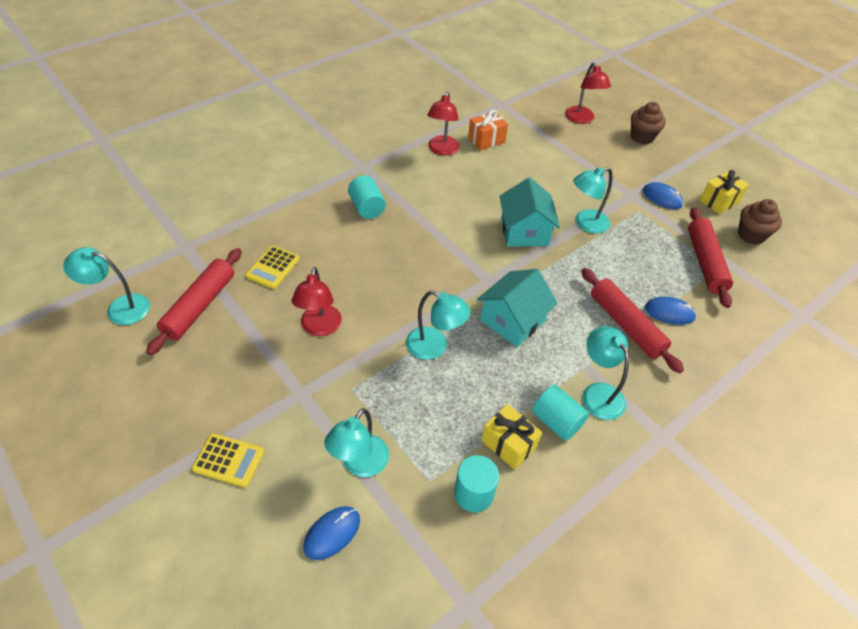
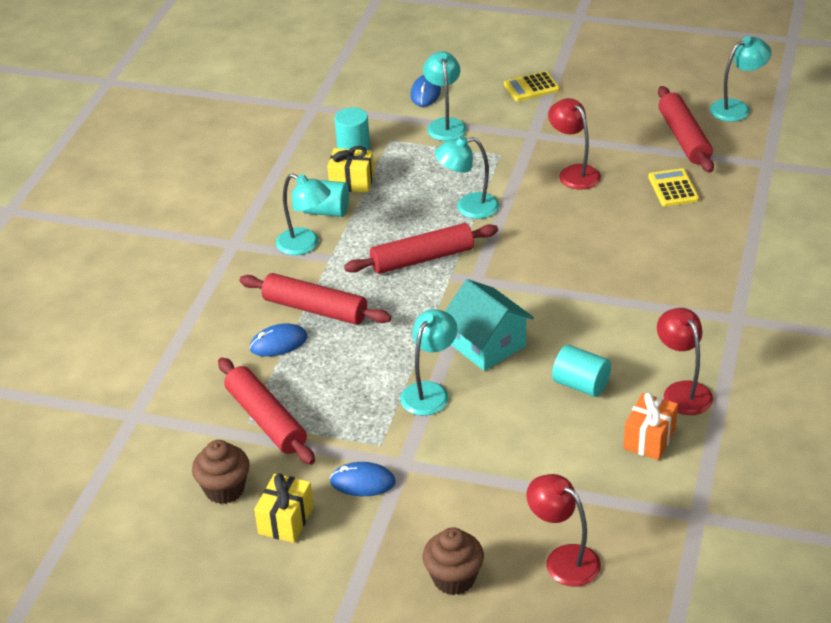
camera: 150 degrees right, 10 degrees down
turquoise cylinder [348,175,386,219] -> turquoise cylinder moved to [552,345,611,397]
turquoise house [477,269,558,347] -> red rolling pin [344,223,498,274]

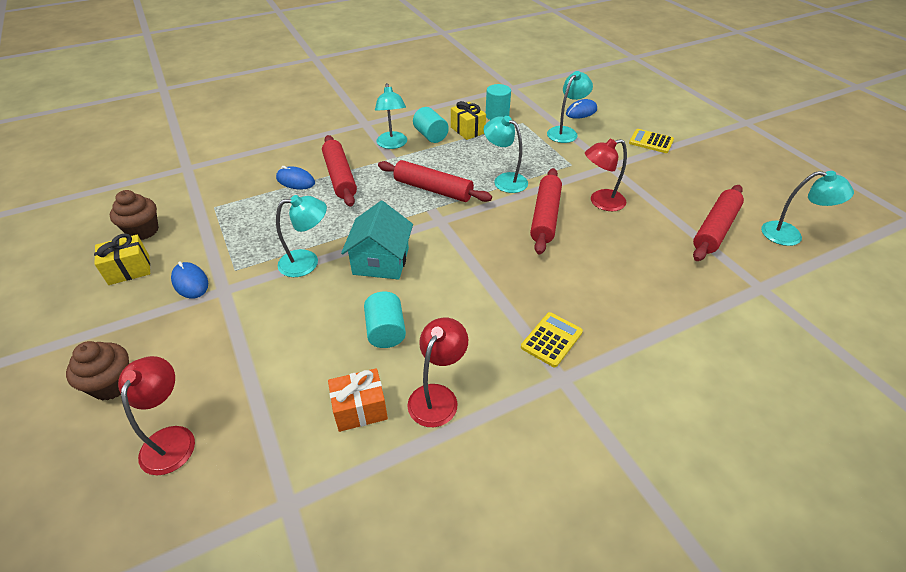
camera: 45 degrees right, 5 degrees up
red rolling pin [218,357,315,465] -> red rolling pin moved to [530,168,562,255]
red lamp [548,98,601,190] -> red lamp turned 120 degrees counterclockwise [585,139,627,211]
yellow calculator [648,168,699,207] -> yellow calculator moved to [521,312,583,367]

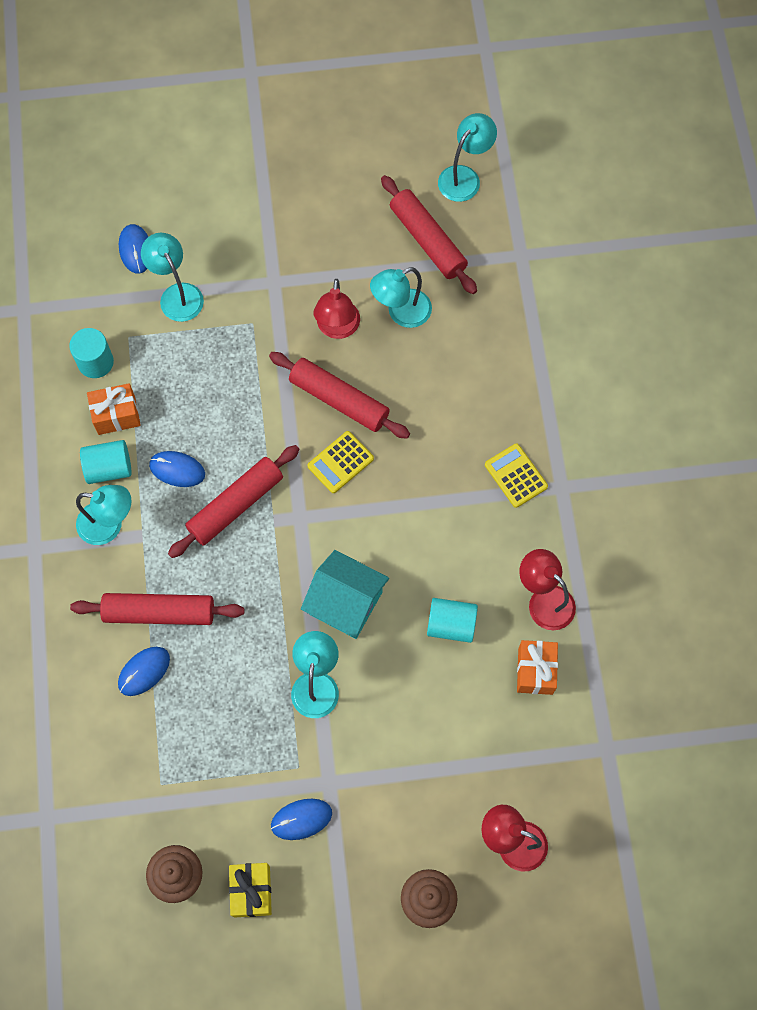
camera: 70 degrees left, 25 degrees up
yellow gift [451,101,486,140] -> orange gift [87,383,141,435]
turquoise lamp [484,116,528,193] -> turquoise lamp moved to [370,267,432,328]
yellow calculator [629,129,674,153] -> yellow calculator moved to [308,431,374,493]
none -> blue mouse [149,451,205,487]

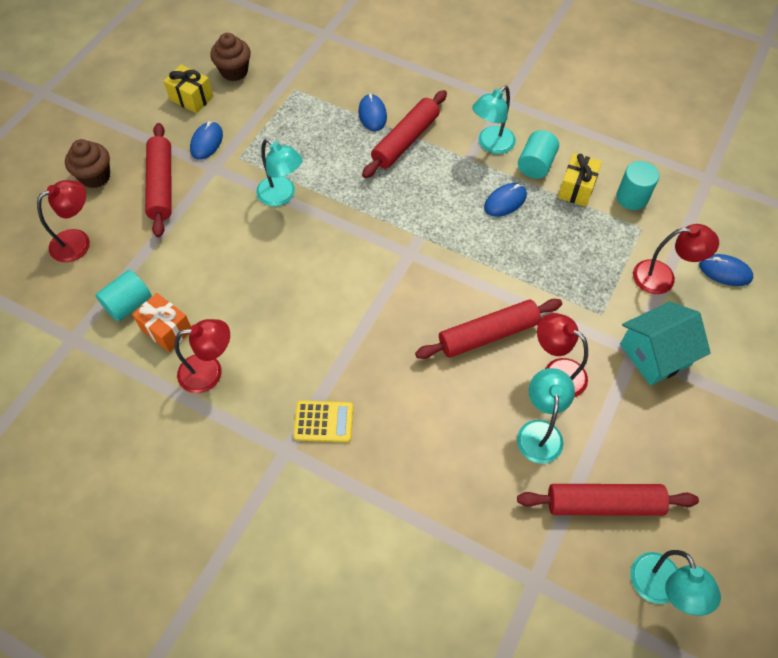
camera: 125 degrees right, 10 degrees down
orange gift [87,383,141,435] -> yellow gift [558,153,602,207]
turquoise lamp [141,233,204,322] -> red lamp [633,224,719,294]
red rolling pin [168,445,300,558] -> red rolling pin moved to [145,123,172,237]
turquoise house [301,550,389,639] -> turquoise house moved to [620,302,711,386]
yellow calculator [308,431,374,493] -> none
turquoise cylinder [427,598,478,643] -> turquoise cylinder moved to [96,270,152,322]

